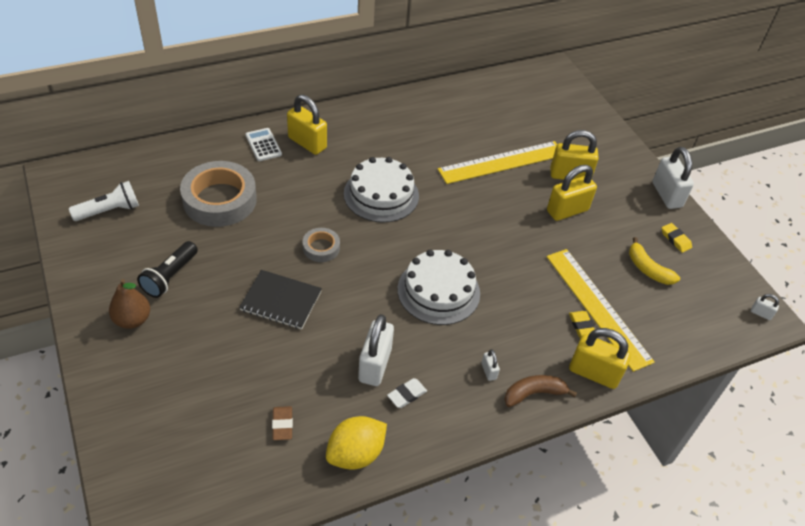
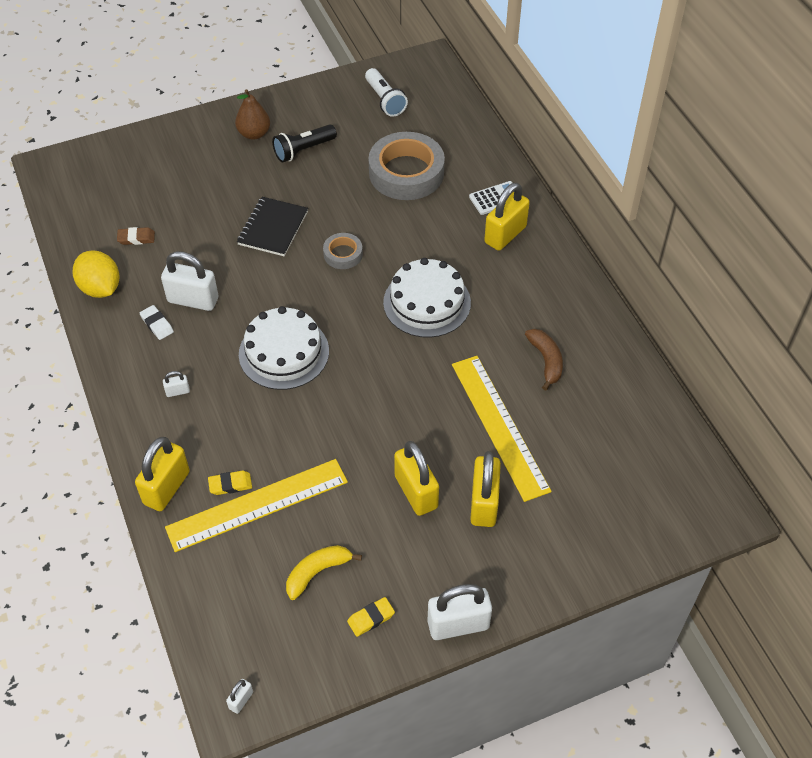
camera: 95 degrees right, 5 degrees up
black flashlight [137,241,198,298] -> black flashlight turned 60 degrees counterclockwise [272,124,337,163]
brown banana [504,375,577,407] -> brown banana moved to [525,329,563,391]

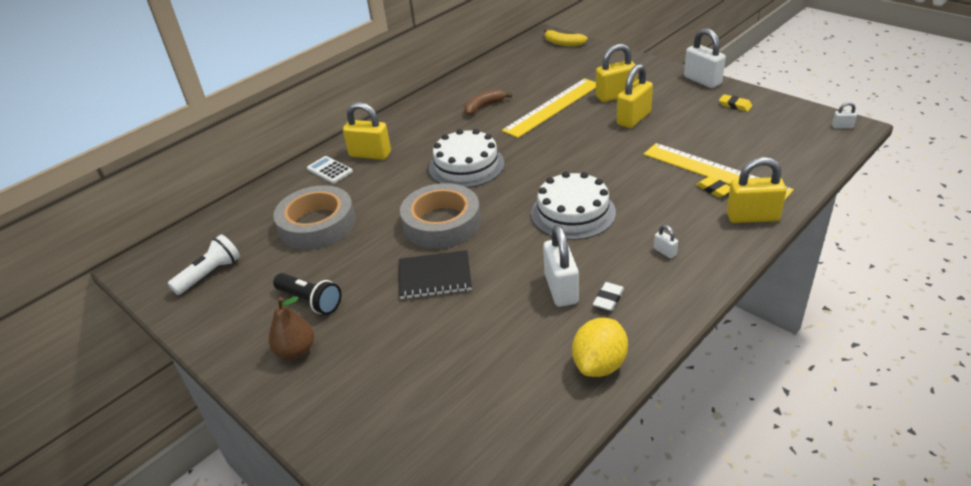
camera: 110 degrees left, 15 degrees down
brown eraser [117,227,155,245] -> none
yellow banana [286,545,362,600] -> yellow banana moved to [544,29,588,46]
grey tape [323,233,363,269] -> grey tape [400,183,481,249], size x2.03

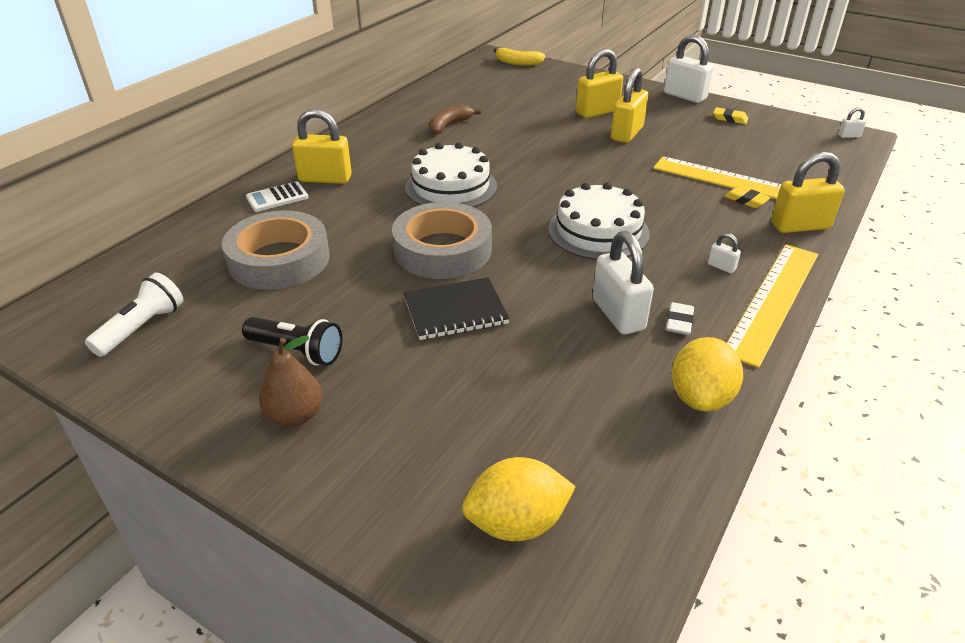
camera: 15 degrees left, 0 degrees up
white calculator [307,156,353,183] -> white calculator turned 60 degrees counterclockwise [246,181,309,212]
yellow ruler [502,78,596,138] -> yellow ruler moved to [727,244,818,368]
none -> yellow lemon [462,457,576,541]

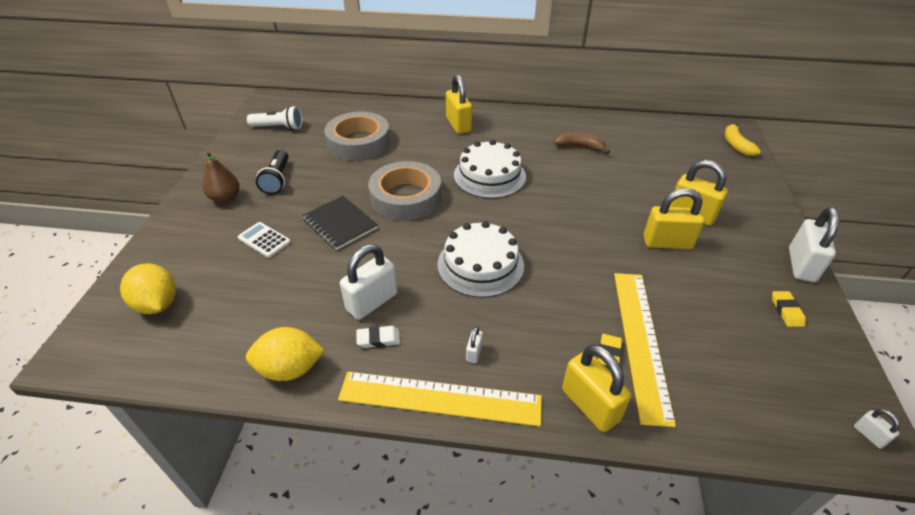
camera: 65 degrees right, 5 degrees up
white calculator [246,181,309,212] -> white calculator moved to [238,222,291,258]

